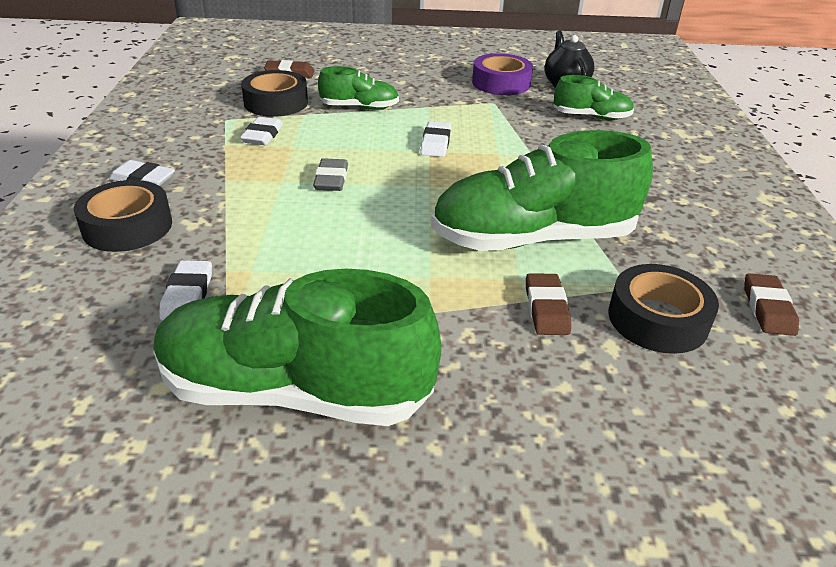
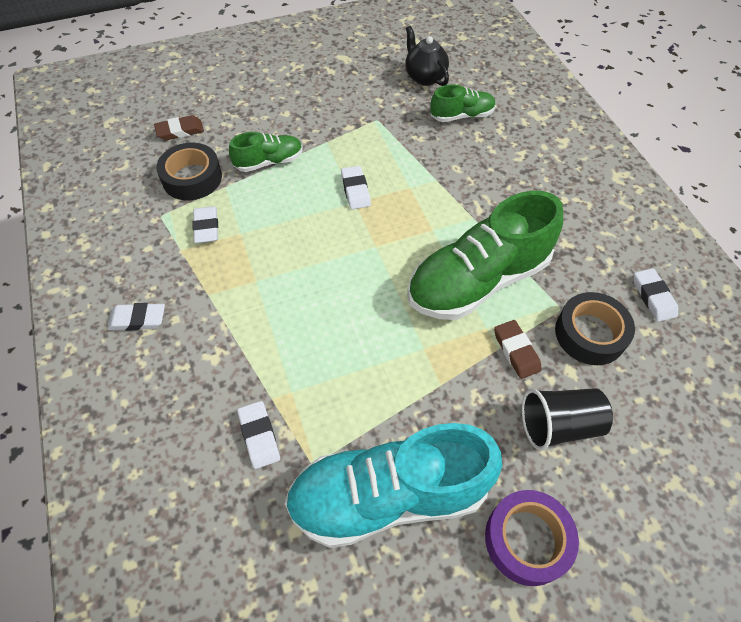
camera: 20 degrees left, 20 degrees up
black tape [74,180,172,252] -> none
green shoe [153,269,441,426] -> turquoise shoe [284,423,502,548]
grey eraser [313,158,348,191] -> none
purple tape [472,53,533,95] -> purple tape moved to [485,490,579,586]
brown eraser [744,273,799,336] -> white eraser [634,268,678,322]
none -> black cup [522,388,613,451]

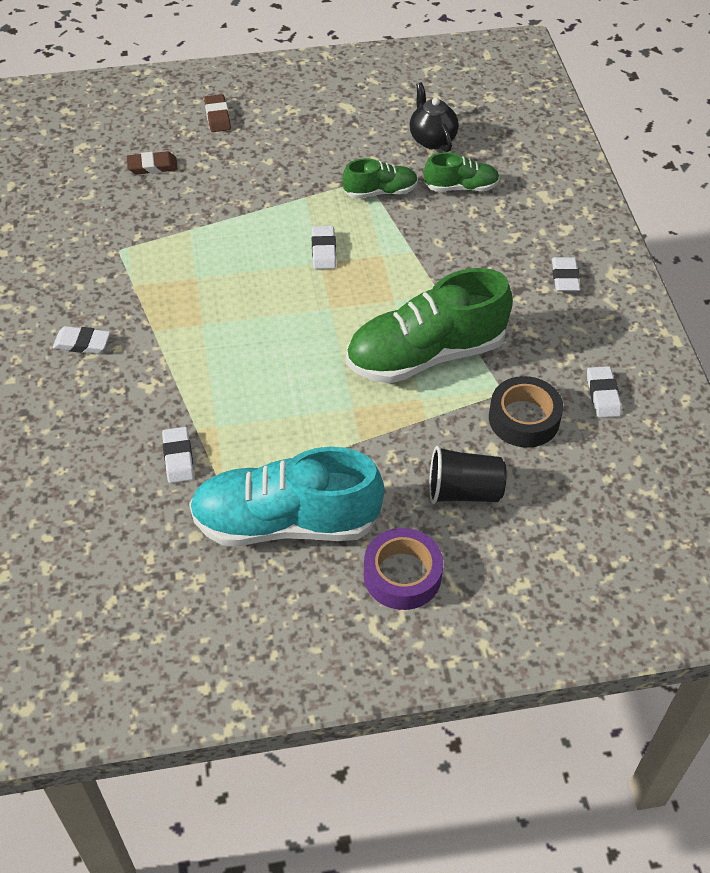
camera: 10 degrees right, 5 degrees down
black tape [156,143,222,200] -> none
white eraser [193,206,218,243] -> white eraser moved to [552,257,581,292]
green shoe [229,132,303,172] -> green shoe moved to [343,158,418,199]
brown eraser [494,320,542,379] -> brown eraser moved to [204,94,231,132]

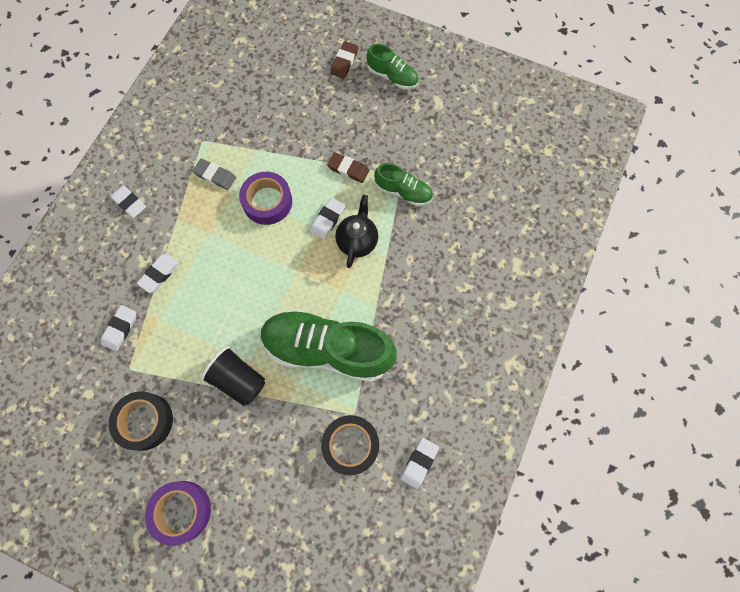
camera: 35 degrees right, 20 degrees up
brown eraser [127,151,178,174] -> brown eraser moved to [327,152,370,183]
turquoise shoe [189,447,384,546] -> black tape [109,391,173,451]
black teapot [410,82,459,152] -> black teapot moved to [335,195,378,268]
green shoe [424,152,500,191] -> green shoe moved to [367,44,419,90]
black cup [429,446,507,504] -> black cup moved to [201,346,265,406]
white eraser [552,257,581,292] -> white eraser moved to [137,254,179,293]
none -> grey eraser [193,159,236,190]
none -> purple tape [239,172,292,225]

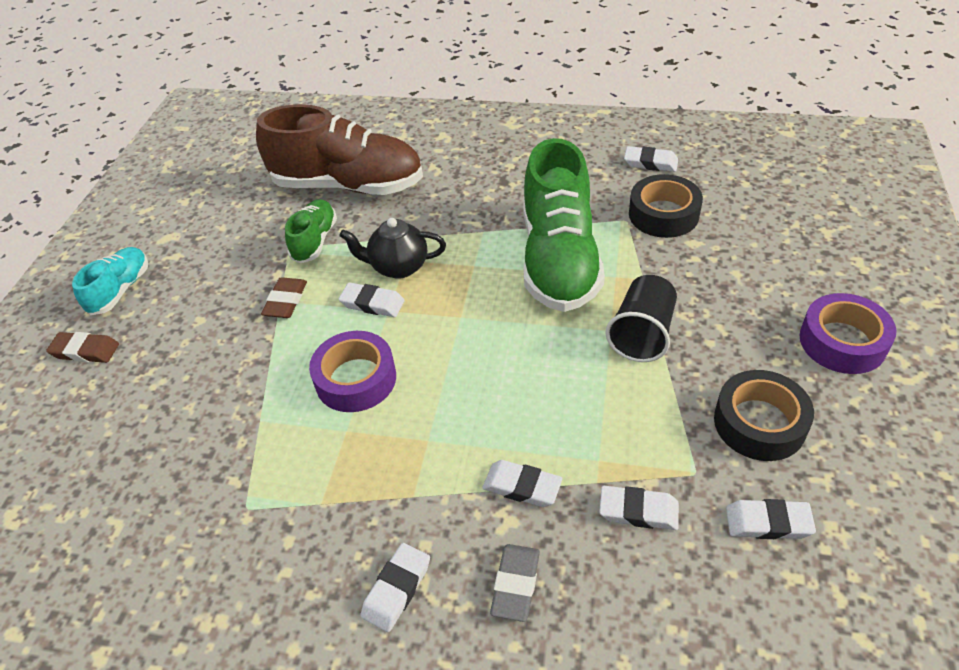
camera: 100 degrees left, 25 degrees down
grey eraser [193,159,236,190] -> grey eraser moved to [490,544,540,622]
green shoe [367,44,419,90] -> turquoise shoe [72,247,148,315]
none -> brown shoe [256,104,423,195]
none -> white eraser [726,499,816,539]

